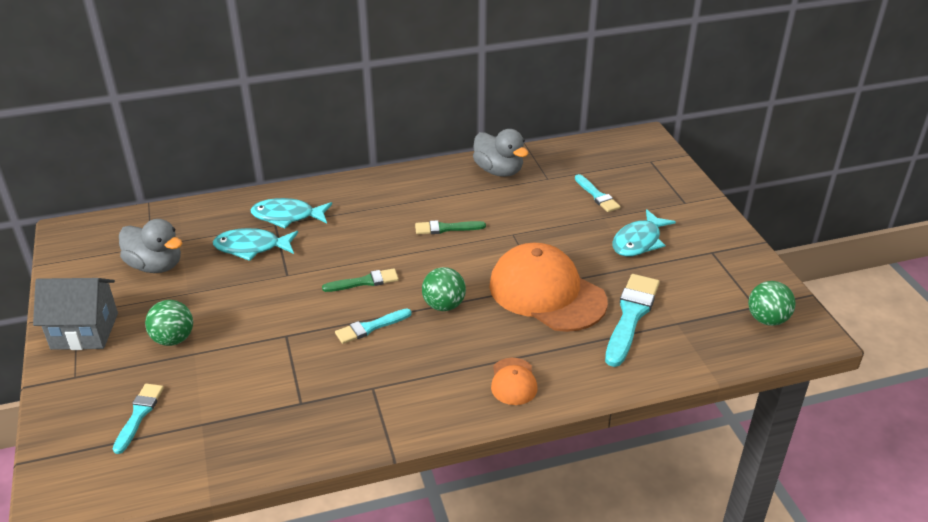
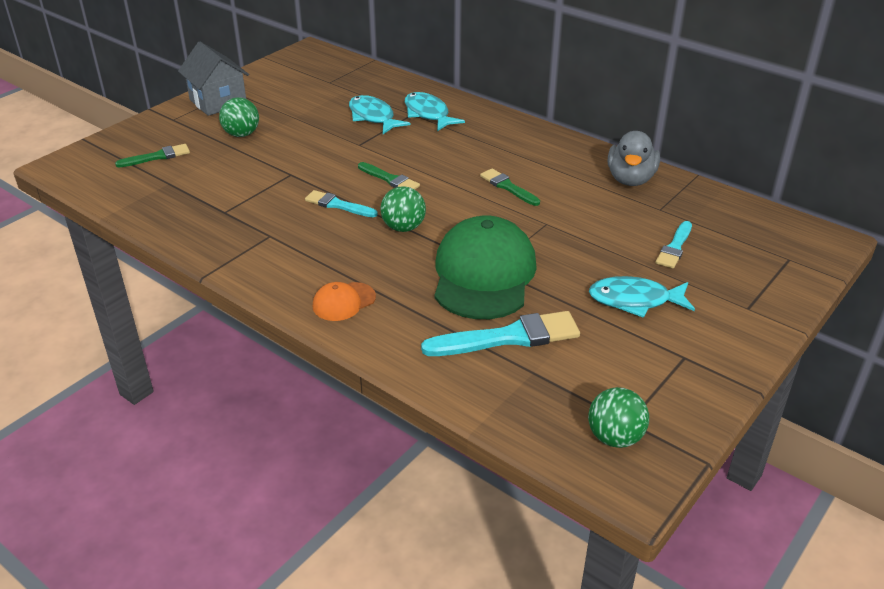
camera: 55 degrees right, 0 degrees up
turquoise brush [113,384,164,454] -> green brush [115,144,190,167]
grey duck [119,219,182,273] -> none
orange cap [489,243,608,332] -> green cap [434,215,537,319]

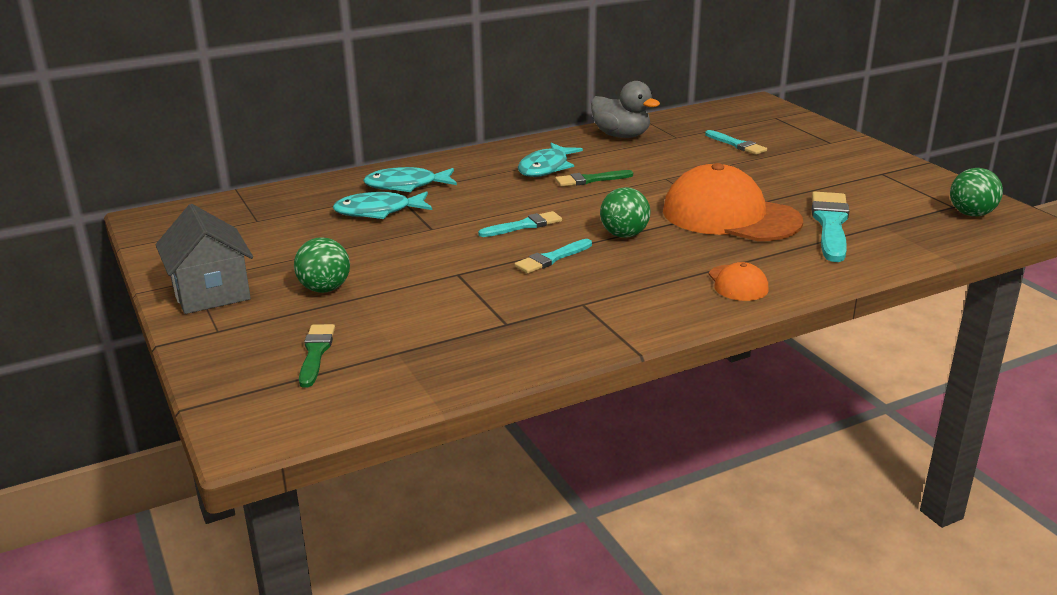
camera: 65 degrees left, 10 degrees down
grey house [178,41,249,116] -> grey house turned 75 degrees clockwise [156,204,253,314]
green brush [358,162,420,190] -> turquoise brush [478,211,562,237]
green cap [434,215,537,319] -> orange cap [663,163,803,241]
turquoise fish [589,276,695,318] -> turquoise fish moved to [518,143,583,177]

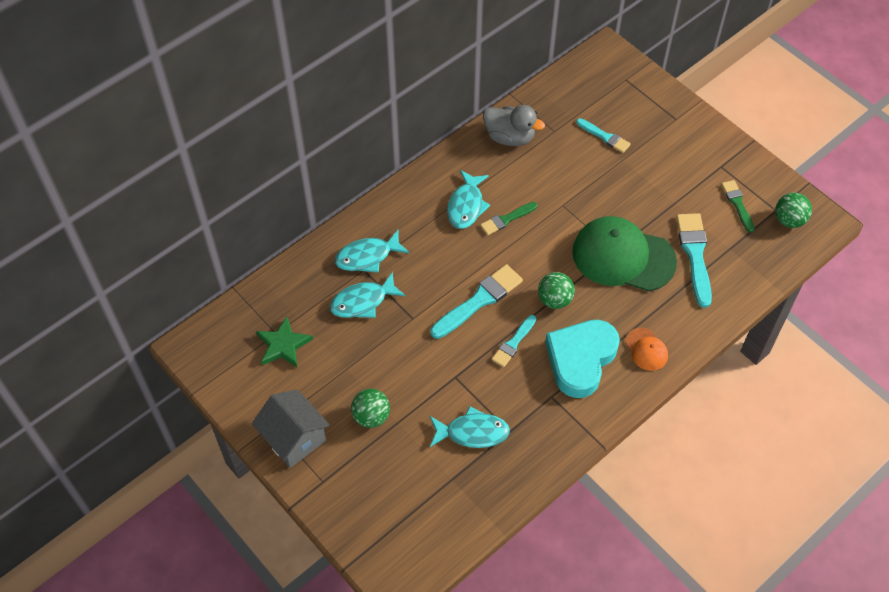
camera: 15 degrees left, 30 degrees up
green brush [299,324,335,388] -> green brush moved to [722,180,755,233]
turquoise brush [478,211,562,237] -> turquoise brush [431,264,523,339], size x1.69
orange cap [663,163,803,241] -> green cap [572,216,677,291]
none -> green star [256,317,313,367]
none -> turquoise fish [430,406,510,448]
none -> turquoise heart [545,320,620,398]

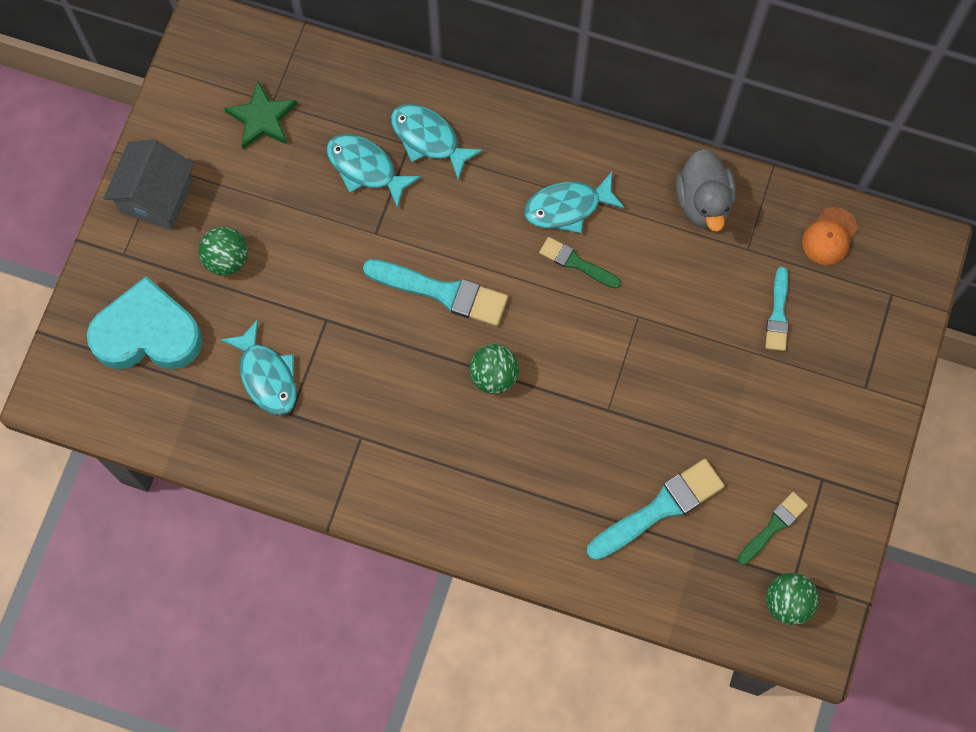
camera: 60 degrees right, 15 degrees up
turquoise brush [492,315,536,367] -> none
turquoise heart [545,320,620,398] -> turquoise heart moved to [87,276,203,369]
green cap [572,216,677,291] -> none
orange cap [625,328,668,371] -> orange cap moved to [802,207,858,265]

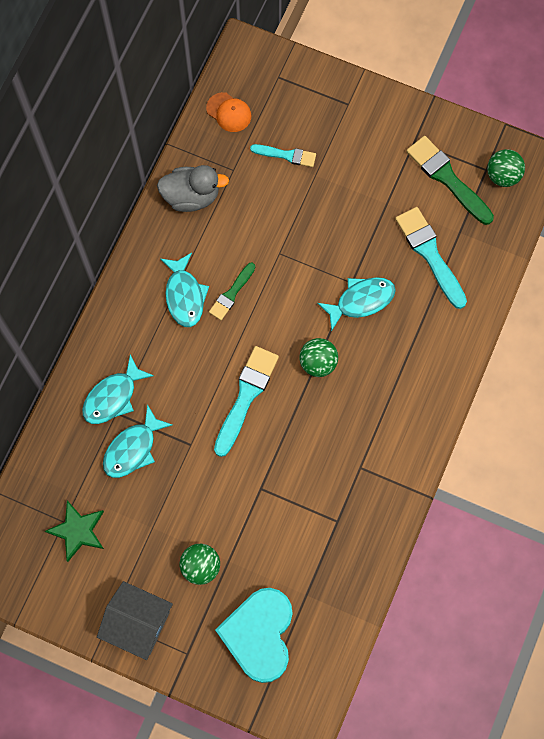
camera: 85 degrees left, 0 degrees up
turquoise fish [221,319,296,415] -> turquoise fish moved to [317,277,396,332]
green brush [737,492,808,565] -> green brush [406,136,494,225], size x1.69

